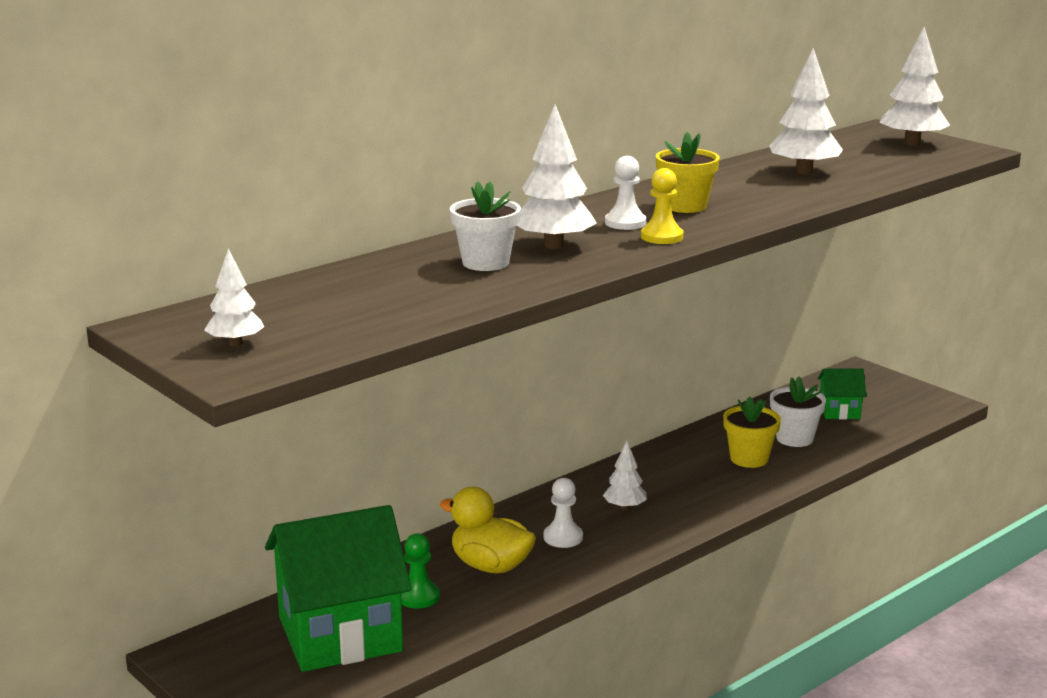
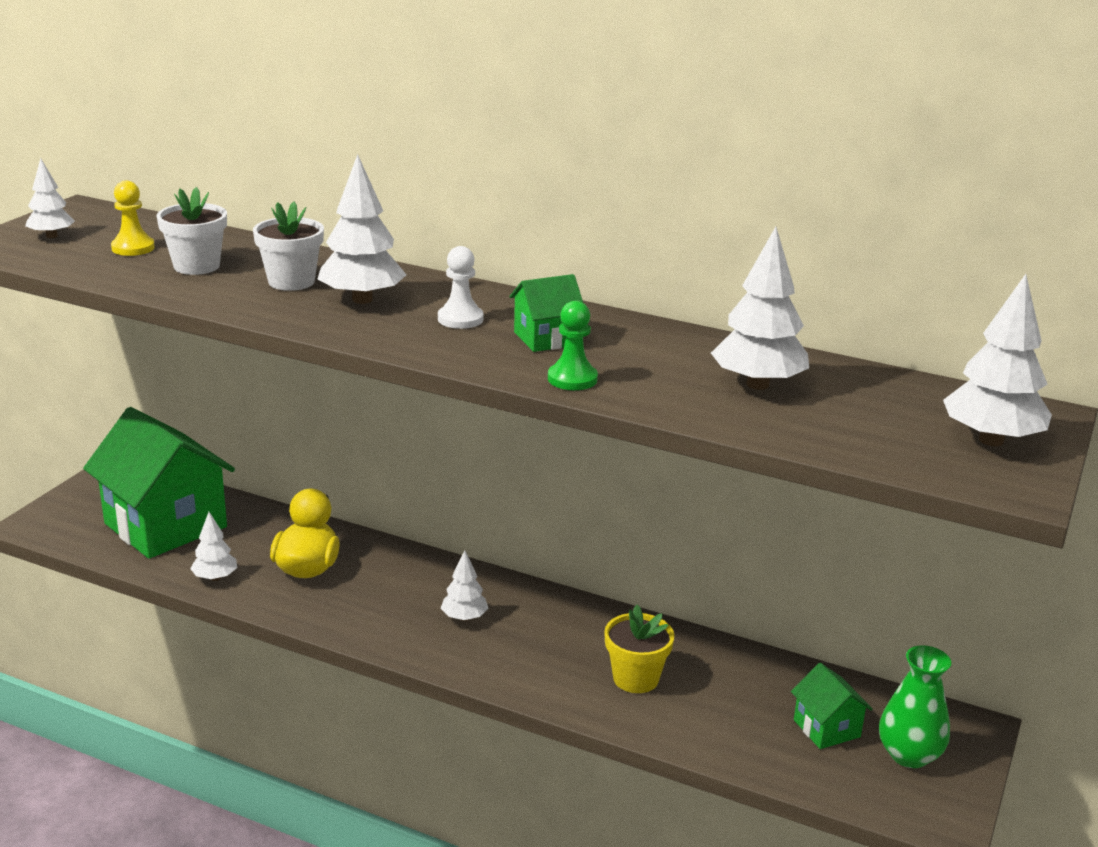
camera: 65 degrees right, 5 degrees up
green pawn [401,533,440,609] -> green pawn moved to [548,301,598,390]
white pawn [544,478,583,548] -> none
yellow pawn [641,168,684,244] -> yellow pawn moved to [111,181,155,256]
yellow flower pot [656,132,720,213] -> green house [509,274,583,352]
white flower pot [770,377,826,447] -> white flower pot moved to [157,187,227,275]
none -> white tree [190,512,237,581]
none -> green vase [879,645,951,768]

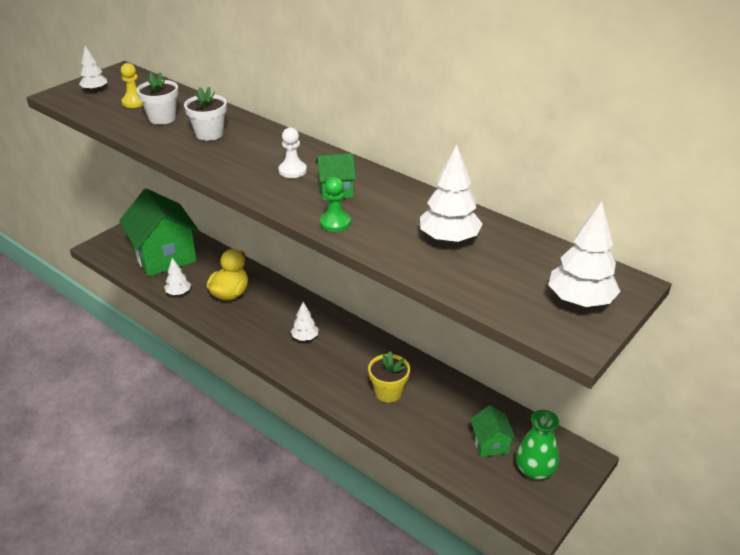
camera: 15 degrees right, 10 degrees up
white tree [318,154,407,304] -> none

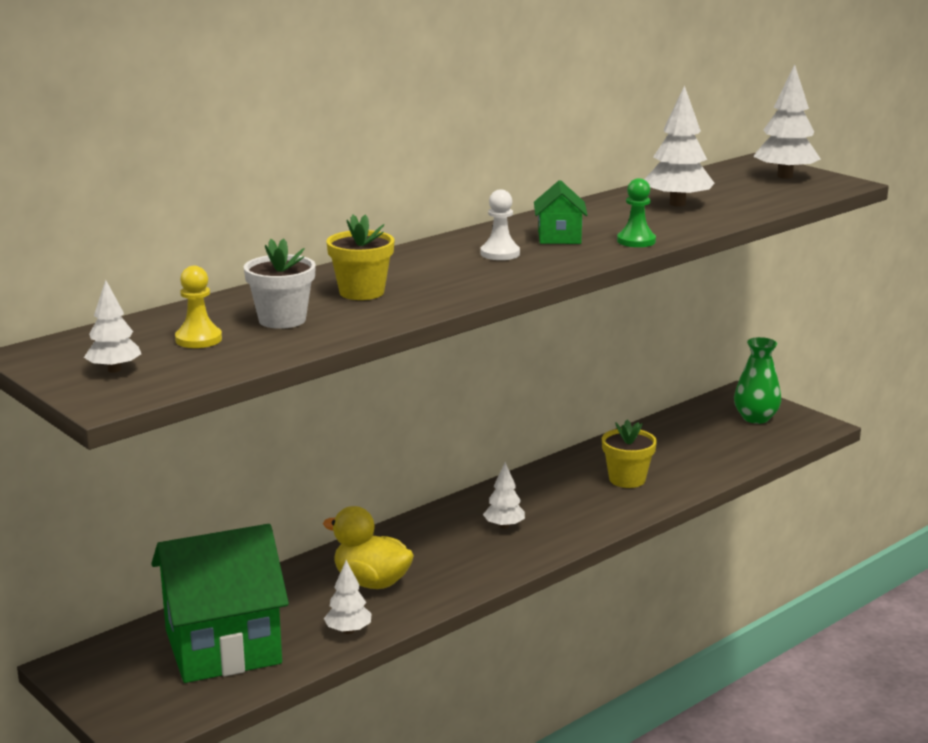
camera: 80 degrees left, 15 degrees down
white flower pot [184,87,227,141] -> yellow flower pot [326,214,395,300]
green house [470,406,516,457] -> none

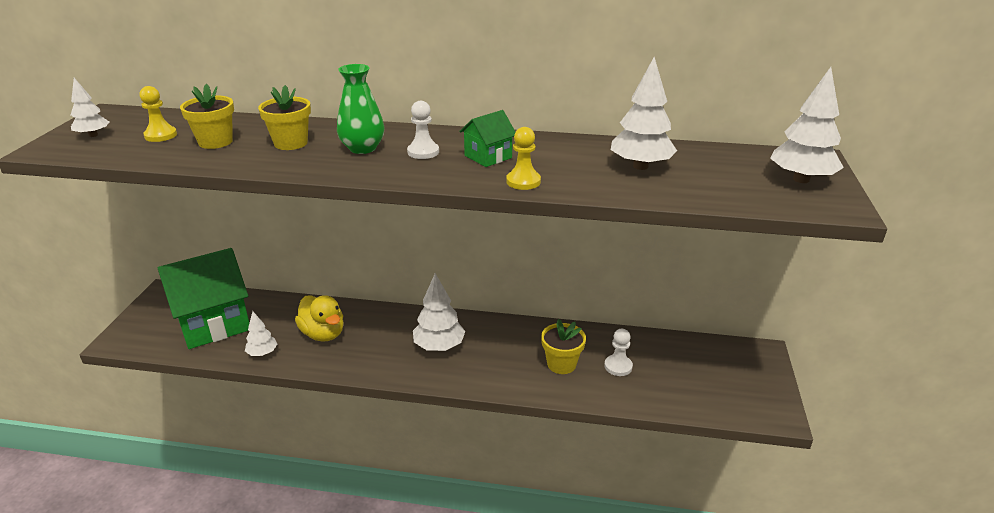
camera: 50 degrees right, 10 degrees up
green house [151,524,289,683] -> green house turned 60 degrees counterclockwise [158,248,249,349]
white flower pot [244,238,316,329] -> yellow flower pot [180,84,234,149]
yellow duck [323,506,414,589] -> yellow duck turned 150 degrees clockwise [295,295,344,342]
white tree [483,462,525,529] -> white tree [413,273,466,351], size x1.69
green pawn [617,178,656,247] -> yellow pawn [506,127,541,190]
green vase [734,337,781,424] -> green vase moved to [337,64,384,154]
none -> white pawn [604,329,633,376]

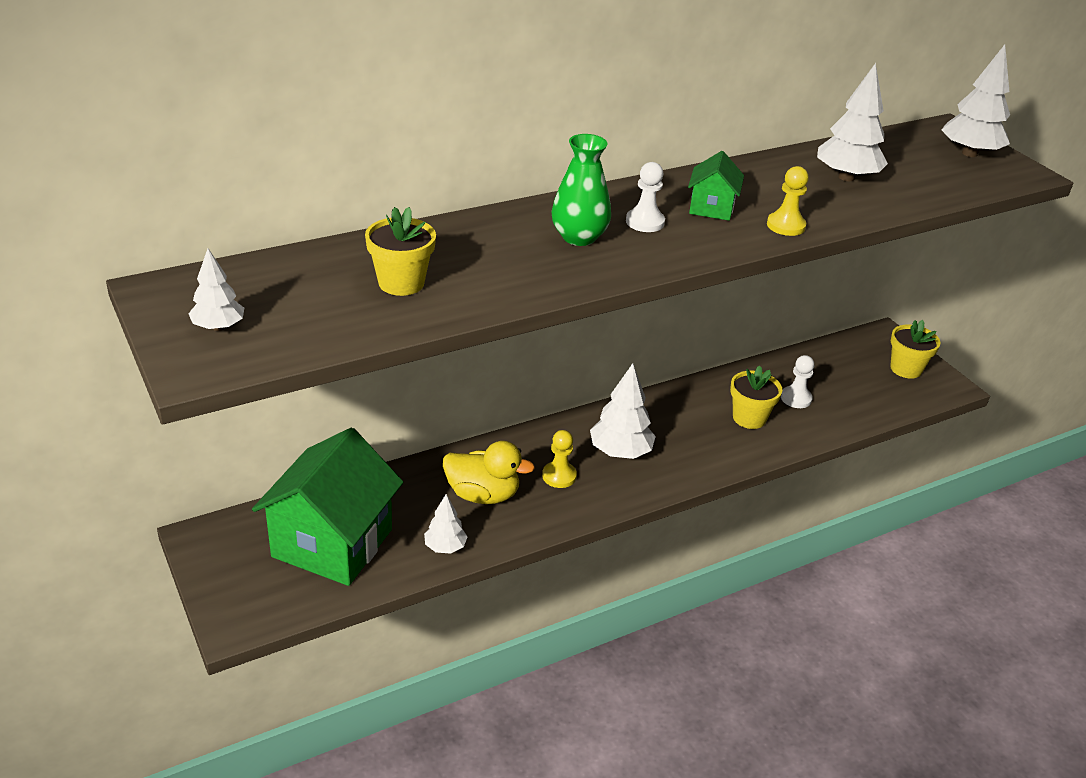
camera: 40 degrees left, 5 degrees up
yellow pawn [140,86,177,142] -> yellow pawn moved to [542,430,577,488]
yellow flower pot [258,85,311,150] -> yellow flower pot moved to [890,320,940,379]

